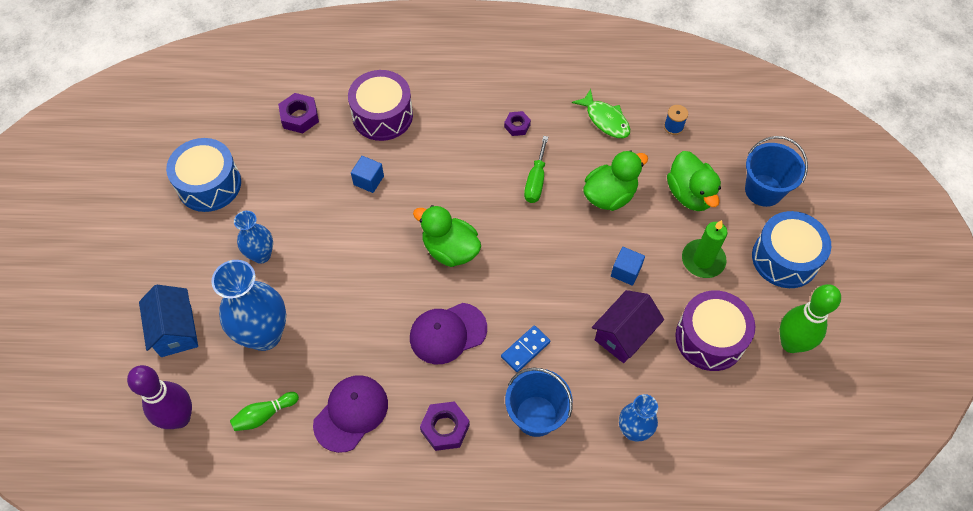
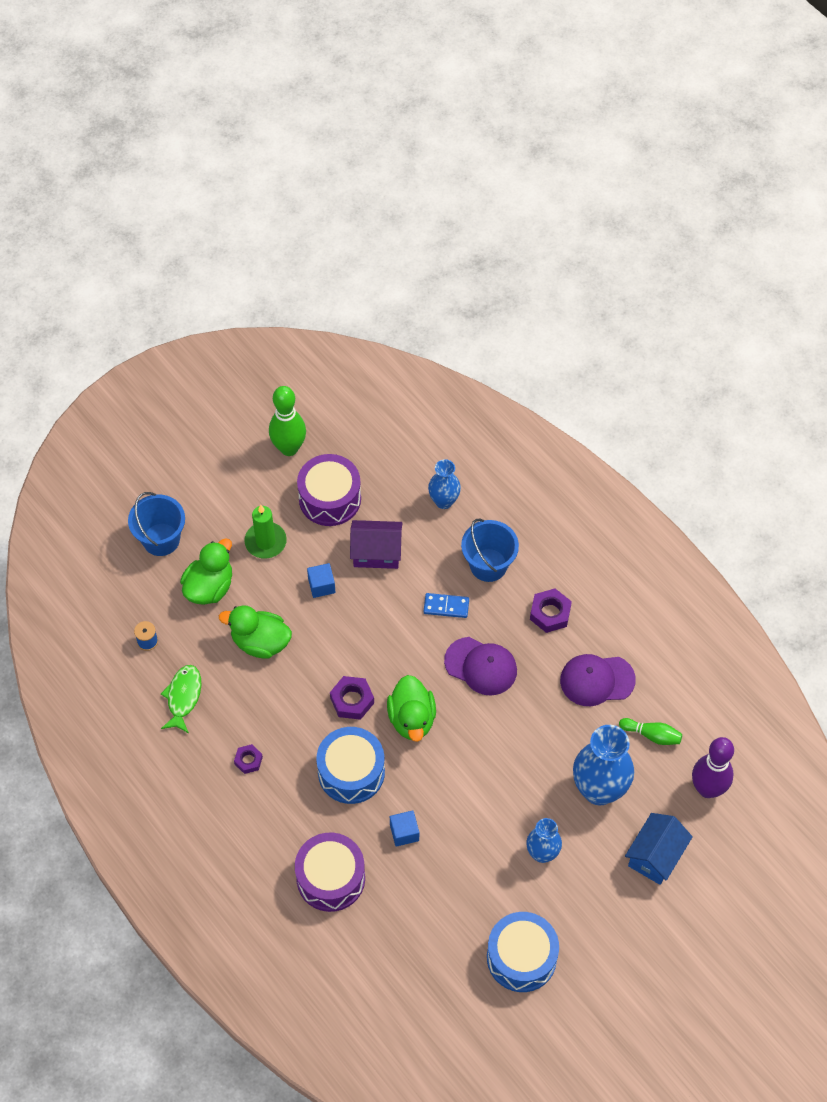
camera: 130 degrees left, 0 degrees up
purple nut [278,93,319,133] -> purple nut moved to [330,676,374,720]
green screwdriver [524,136,548,203] -> none
blue drum [752,211,831,288] -> blue drum moved to [316,727,385,804]

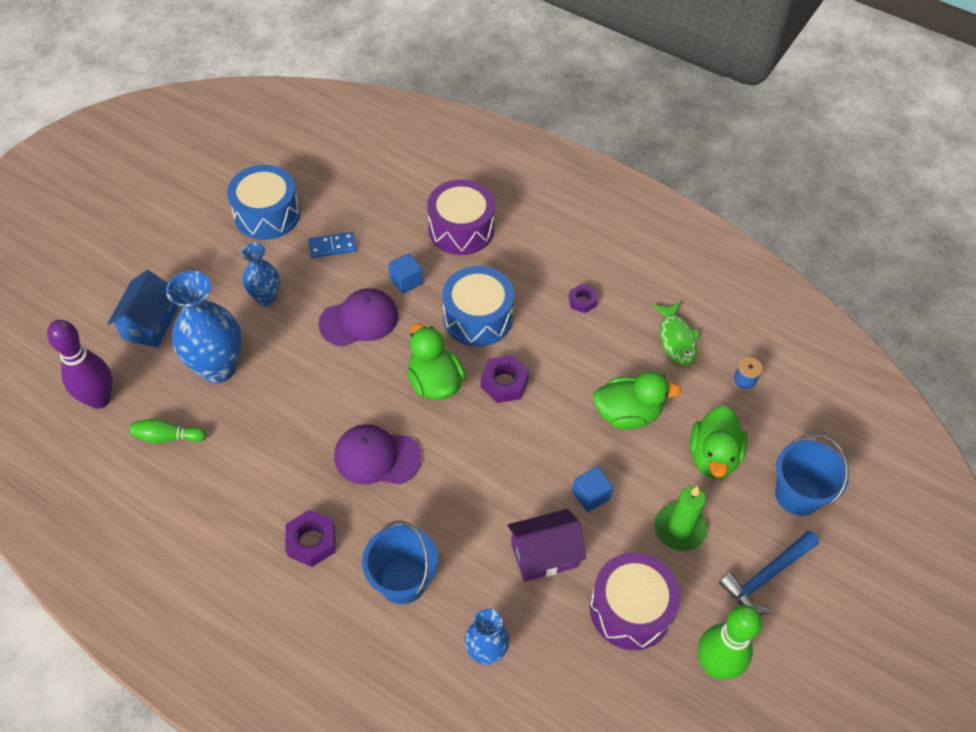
camera: 160 degrees right, 5 degrees down
blue domino [424,593,469,618] -> blue domino moved to [308,232,357,258]
purple cap [560,654,636,706] -> purple cap moved to [318,288,398,347]
none -> blue hammer [719,531,819,614]

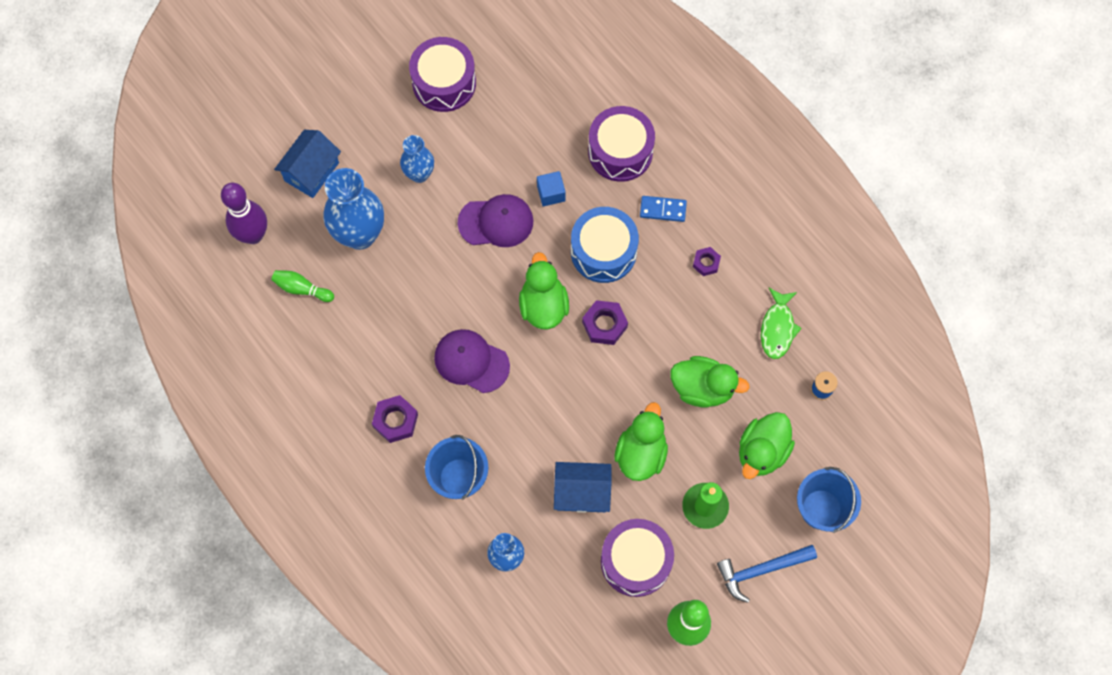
camera: 20 degrees right, 15 degrees up
blue drum [227,165,300,240] -> purple drum [409,37,476,112]
blue domino [308,232,357,258] -> blue domino moved to [640,196,687,222]
purple house [507,509,586,582] -> blue house [554,462,612,513]
blue cube [572,466,613,513] -> green duck [614,402,668,481]

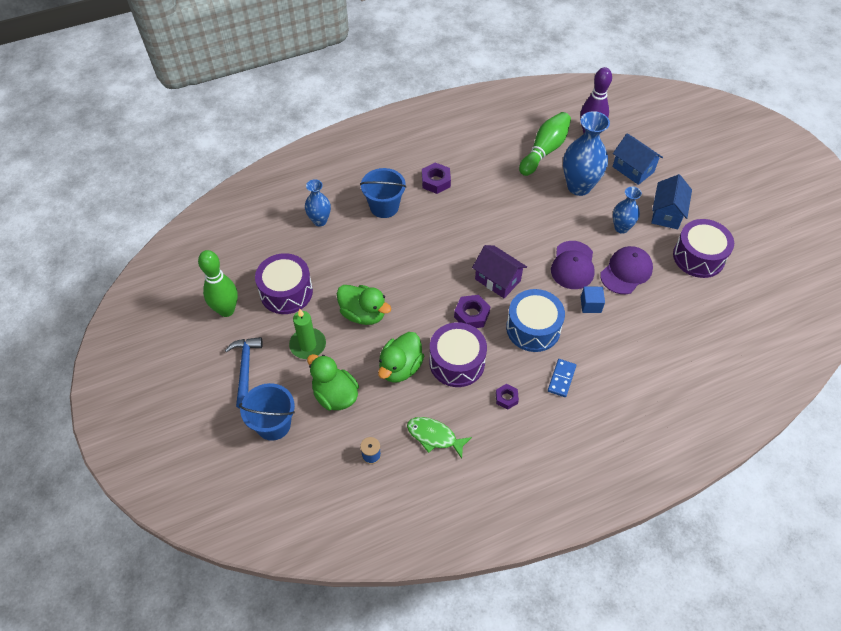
camera: 105 degrees right, 15 degrees down
green bowling pin [271,270,334,302] -> green bowling pin [519,112,571,176], size x1.82
purple cap [434,329,510,393] -> purple cap moved to [600,246,653,294]
green duck [519,252,569,330] -> purple house [472,245,527,298]
blue house [554,462,612,513] -> blue house moved to [651,174,692,229]
purple drum [588,106,655,182] -> purple drum moved to [429,322,487,387]

